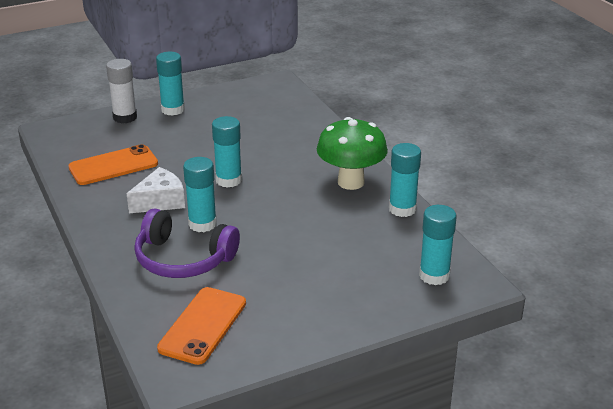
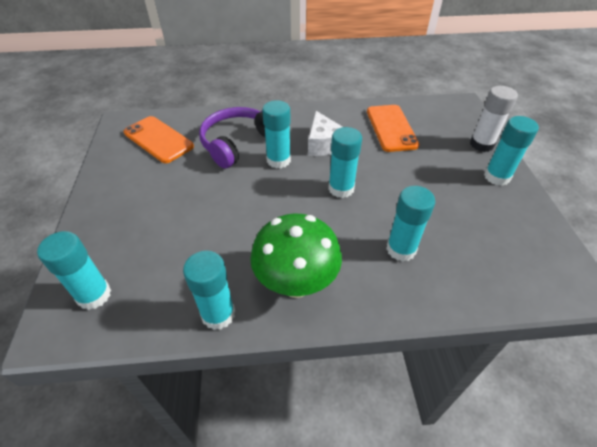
camera: 110 degrees right, 15 degrees up
none -> turquoise glue stick [386,186,435,262]

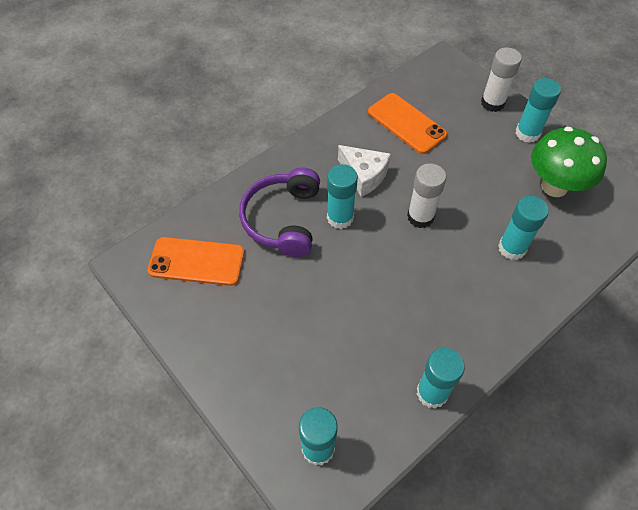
camera: 35 degrees left, 10 degrees up
green mushroom [250,214,342,298] -> green mushroom moved to [531,127,607,197]
turquoise glue stick [328,127,362,198] -> white glue stick [407,163,446,228]

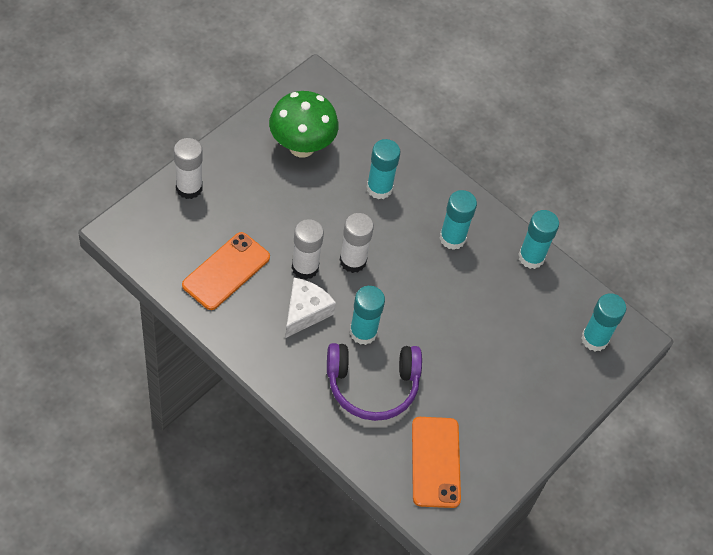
camera: 105 degrees left, 0 degrees up
turquoise glue stick [515,78,561,143] -> turquoise glue stick moved to [439,190,477,250]
none -> white glue stick [292,219,324,280]

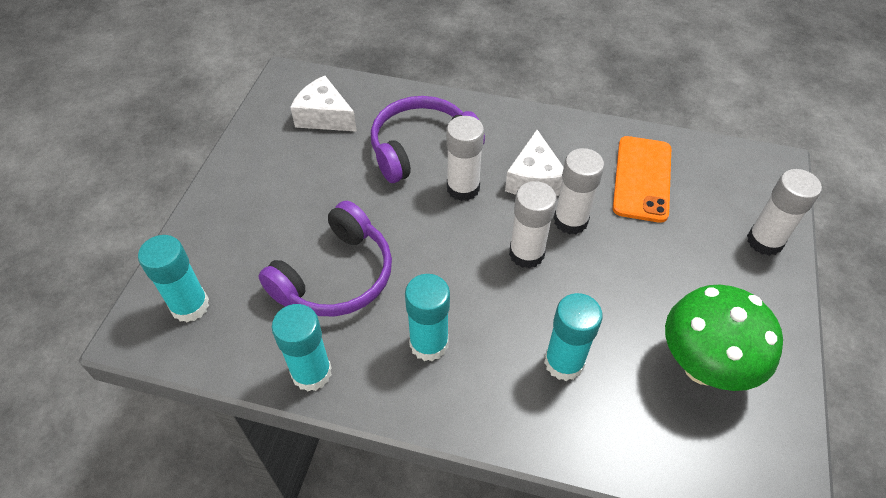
camera: 160 degrees right, 5 degrees down
turquoise glue stick [350,286,385,345] -> white glue stick [446,116,484,201]
orange phone [412,417,461,508] -> white cheese [290,76,357,132]
none -> purple headphones [258,201,392,316]

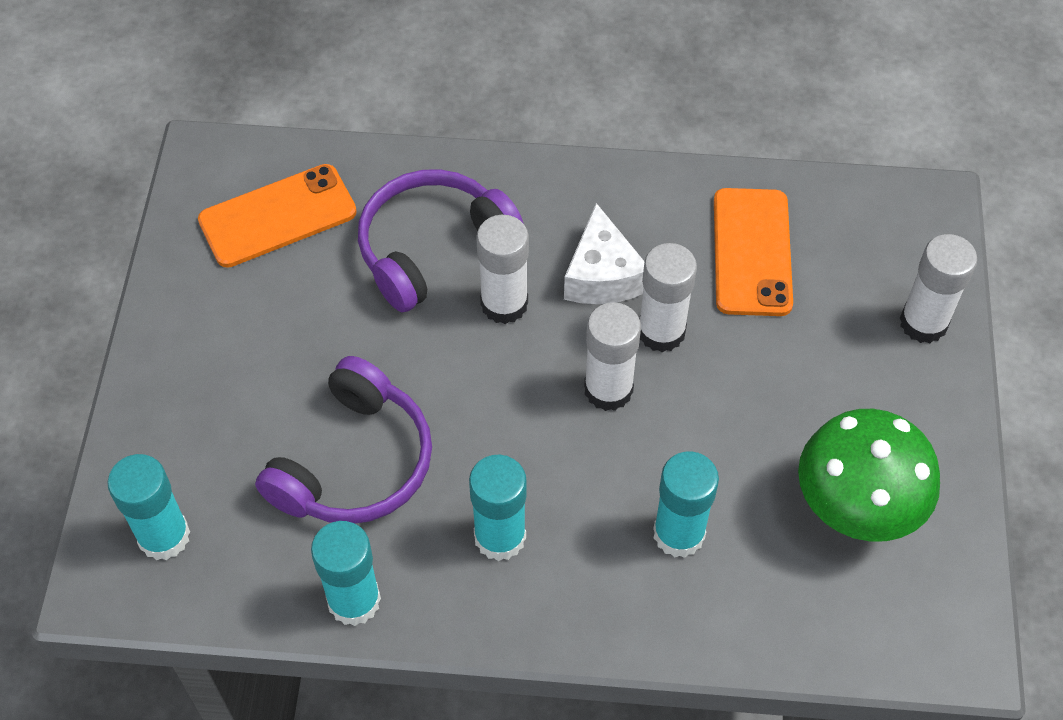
camera: 10 degrees left, 5 degrees up
white cheese [290,76,357,132] -> orange phone [198,164,357,268]

